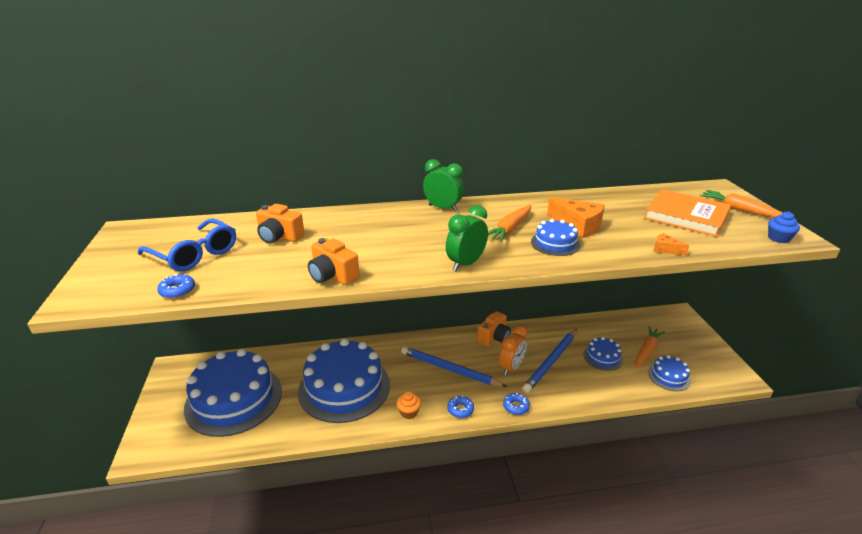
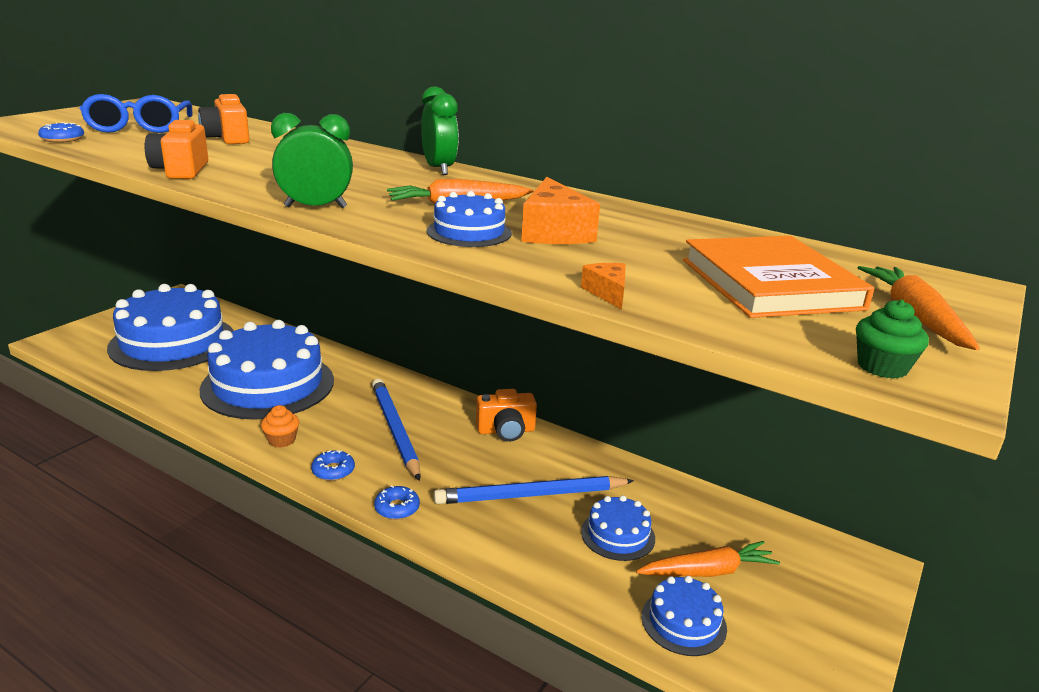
camera: 40 degrees right, 5 degrees down
orange clock [499,326,528,376] -> none
blue cupcake [768,212,800,243] -> green cupcake [856,300,929,379]

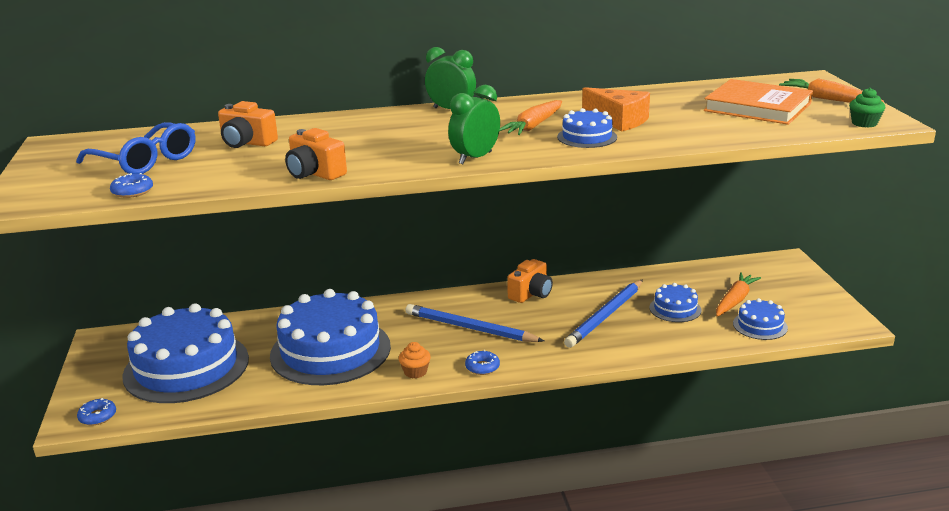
camera: 40 degrees left, 0 degrees up
blue donut [374,485,420,520] -> blue donut moved to [77,398,116,425]
orange cheese [581,263,626,310] -> none

